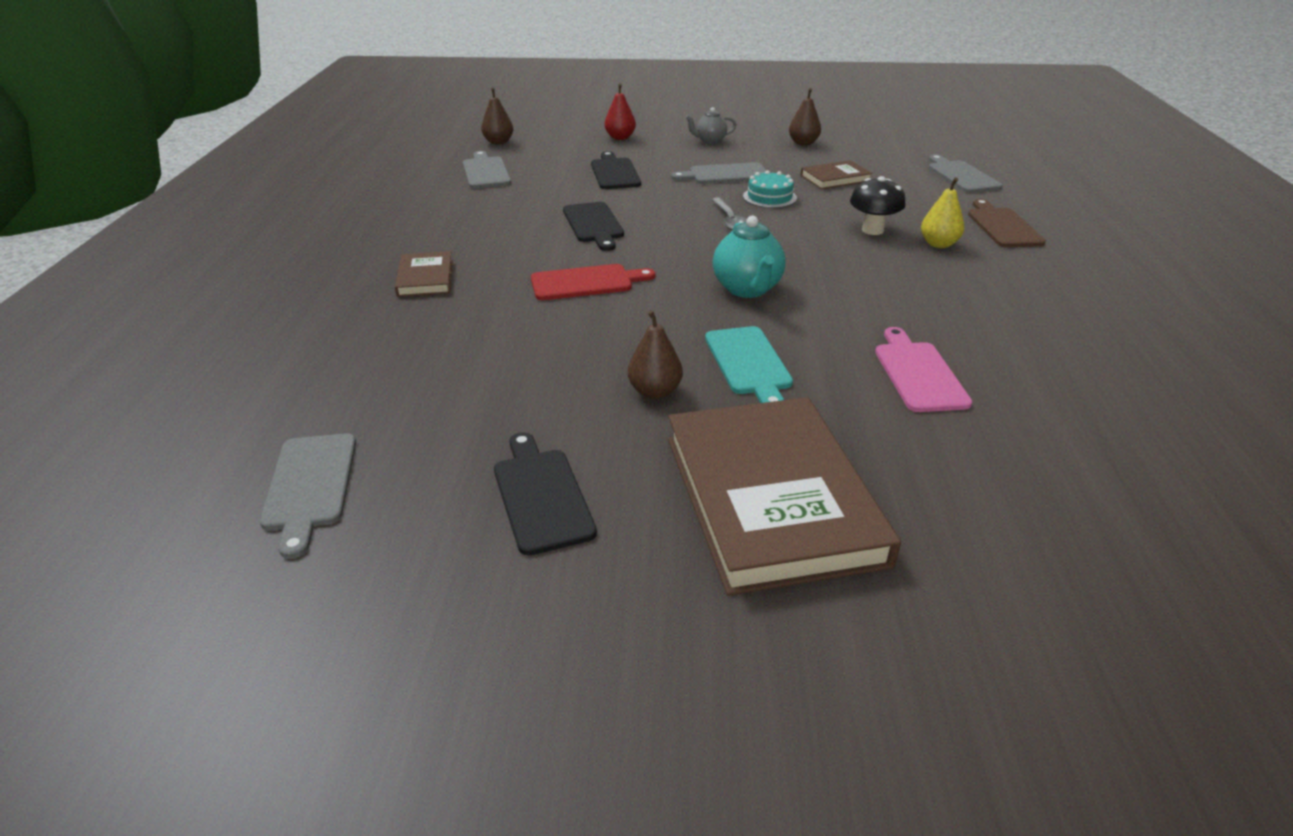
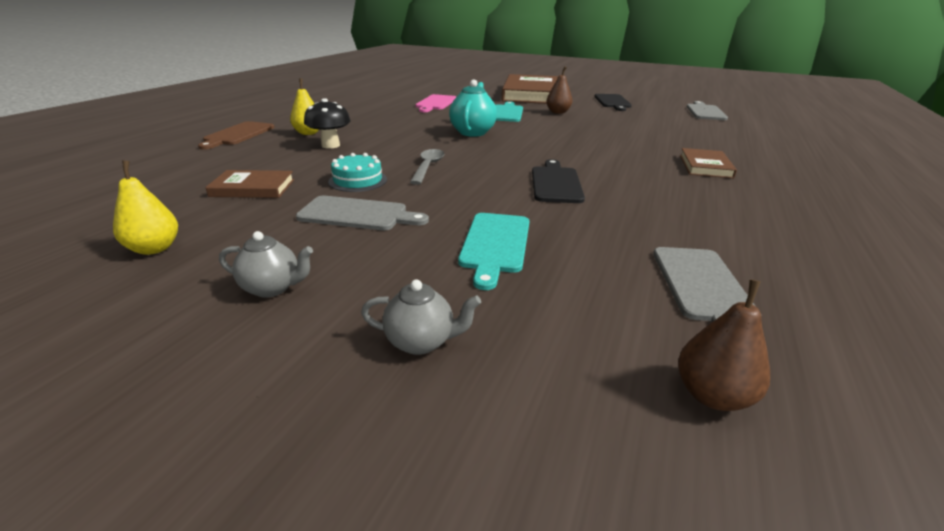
camera: 160 degrees left, 5 degrees down
red cutting board [531,264,655,300] -> none
black cutting board [591,151,641,189] -> turquoise cutting board [458,213,529,290]
red pear [605,83,636,140] -> grey teapot [361,279,481,355]
brown pear [789,88,821,146] -> yellow pear [113,160,178,255]
grey cutting board [929,155,1003,193] -> none

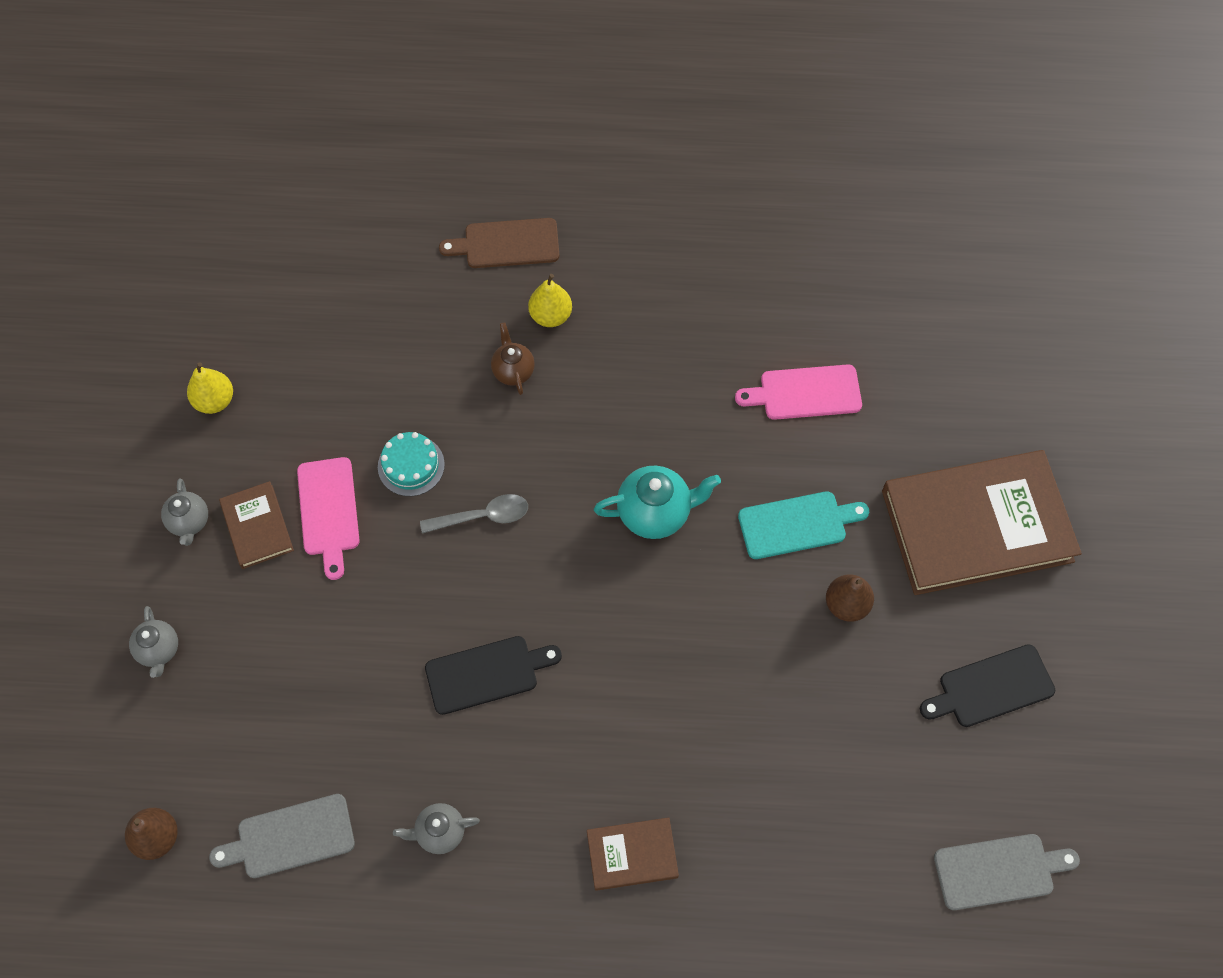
camera: 70 degrees right, 35 degrees up
brown book [205,170,294,198] -> brown book moved to [219,481,294,569]
grey cutting board [296,196,429,230] -> pink cutting board [297,457,360,580]
black mushroom [304,98,350,148] -> brown teapot [491,322,535,395]
turquoise cutting board [458,213,529,290] -> none
none -> grey teapot [393,803,480,854]

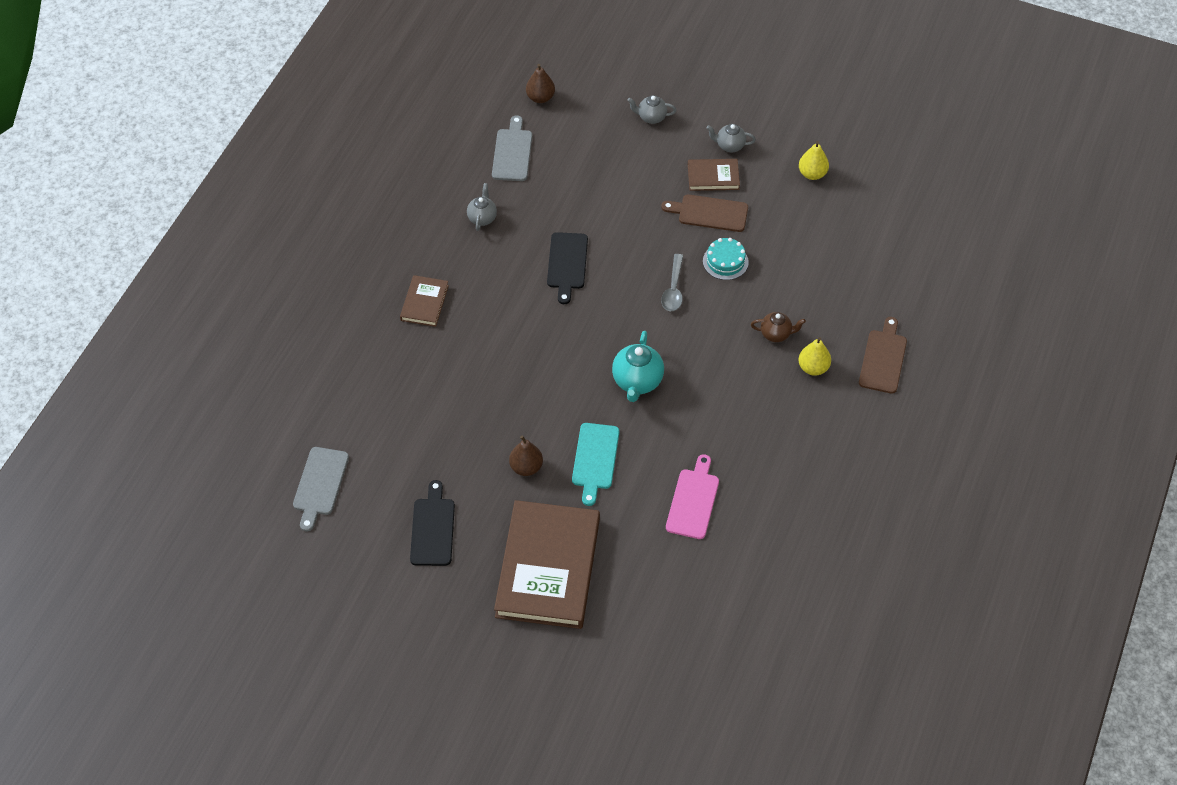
camera: 110 degrees right, 10 degrees down
pink cutting board [297,457,360,580] -> brown cutting board [661,194,748,232]

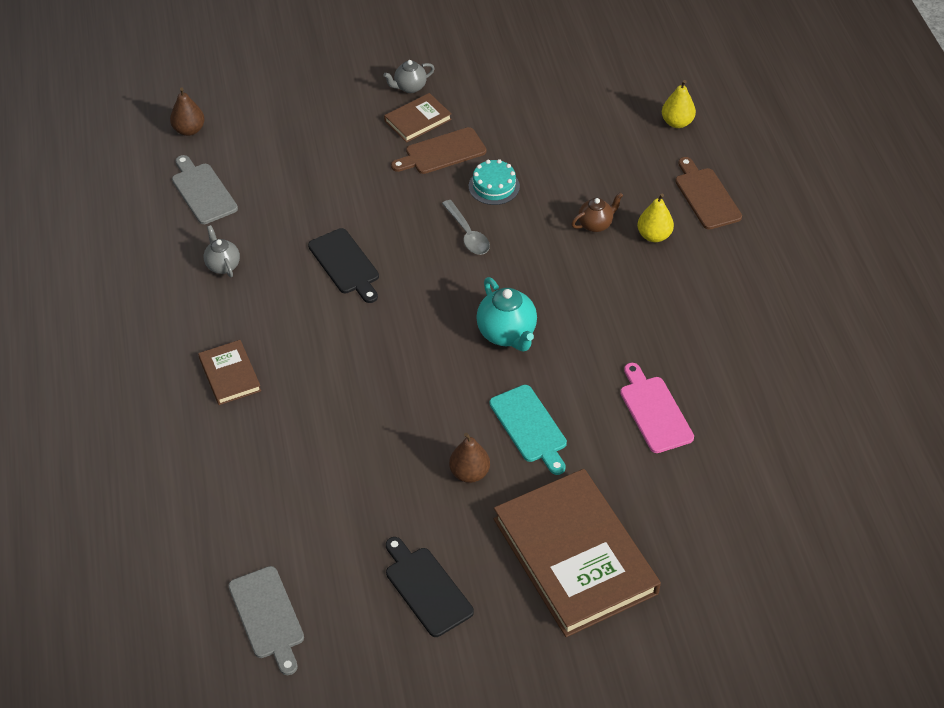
camera: 35 degrees left, 5 degrees down
grey teapot [627,95,677,124] -> none
yellow pear [799,141,829,180] -> yellow pear moved to [662,80,696,128]

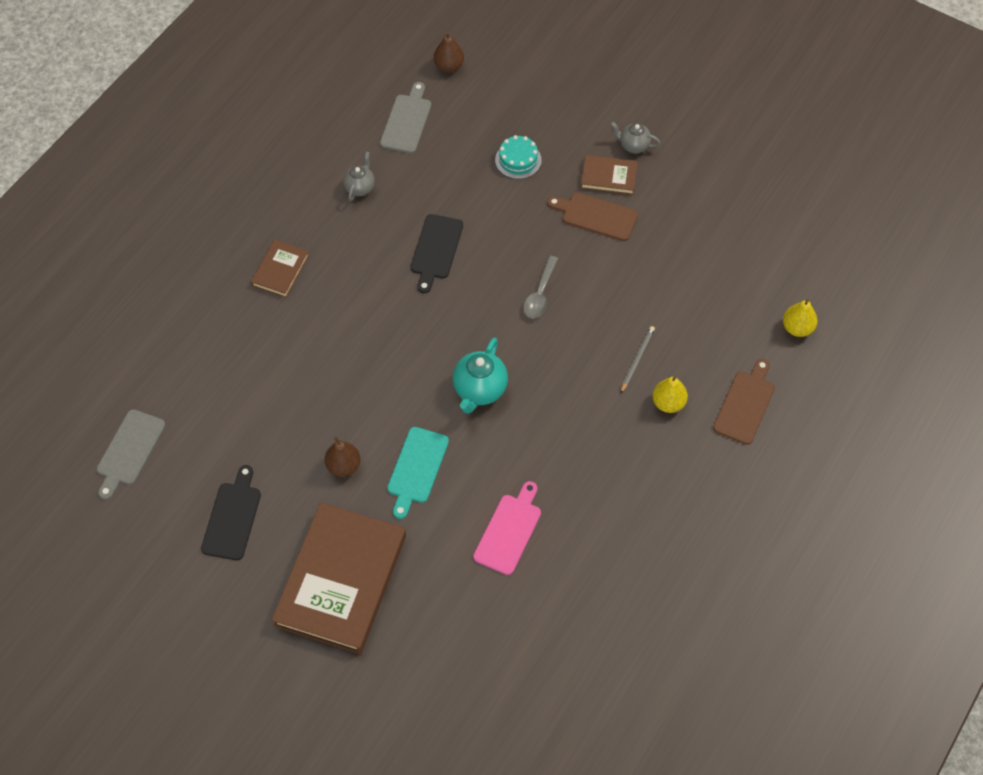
camera: 45 degrees right, 10 degrees up
turquoise cake [469,159,520,205] -> turquoise cake moved to [495,135,542,179]
brown teapot [571,192,623,232] -> grey pencil [621,326,655,393]

